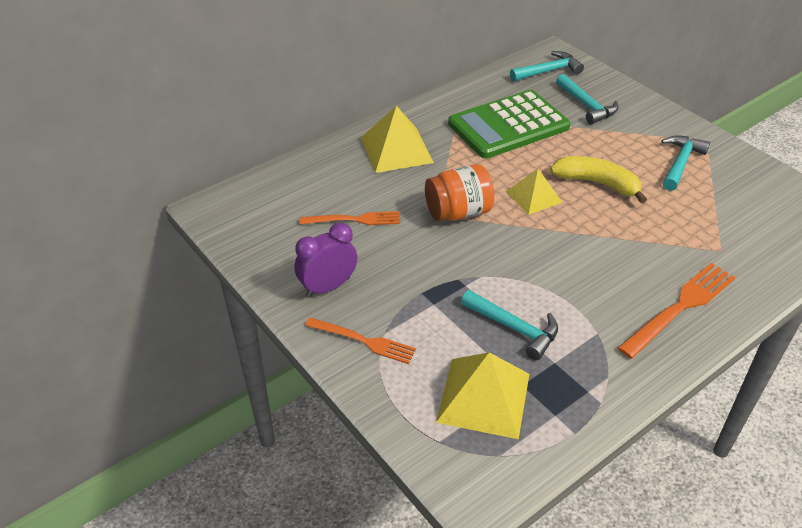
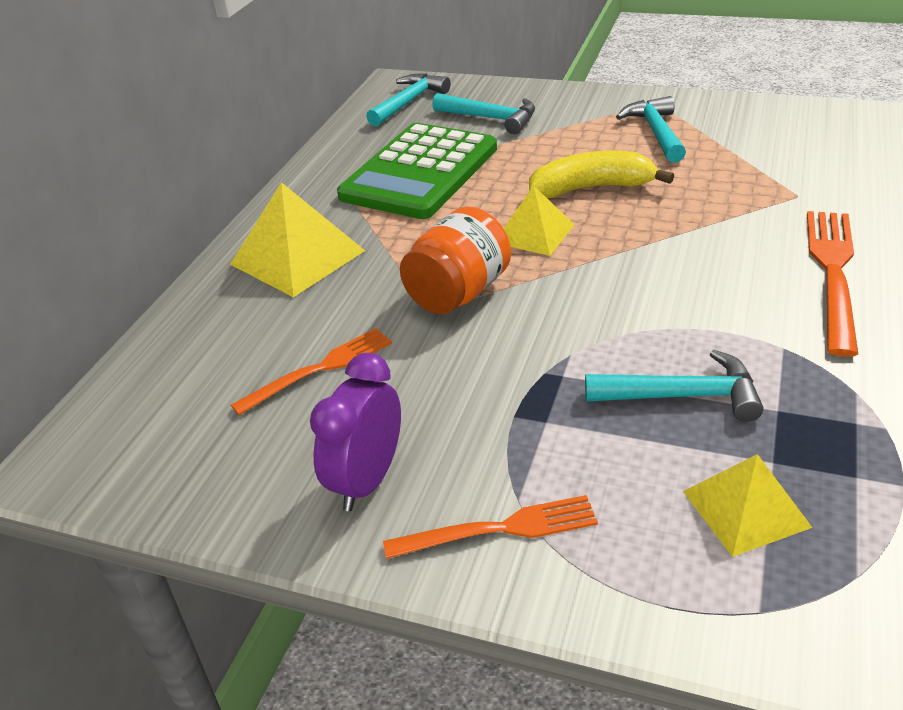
camera: 30 degrees left, 5 degrees down
yellow pyramid [436,352,529,439] -> yellow pyramid [683,454,813,557], size x0.64

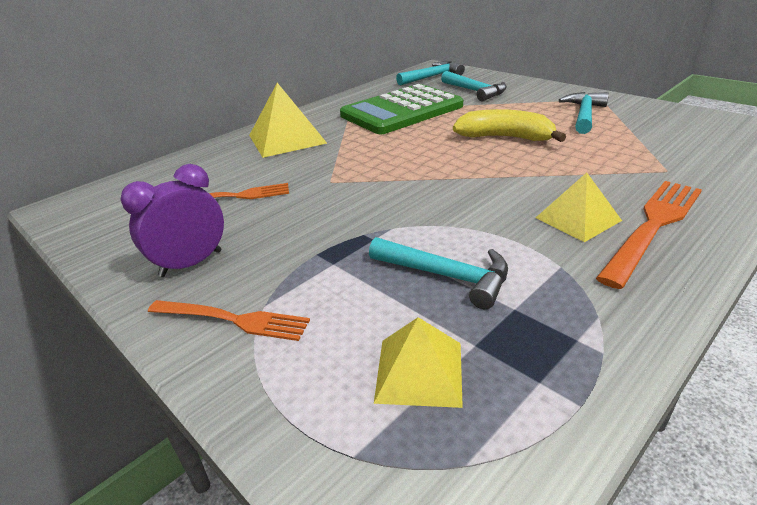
camera: 25 degrees right, 5 degrees down
orange jar [400,206,511,314] -> none
yellow pyramid [503,186,575,256] -> yellow pyramid moved to [536,173,622,242]

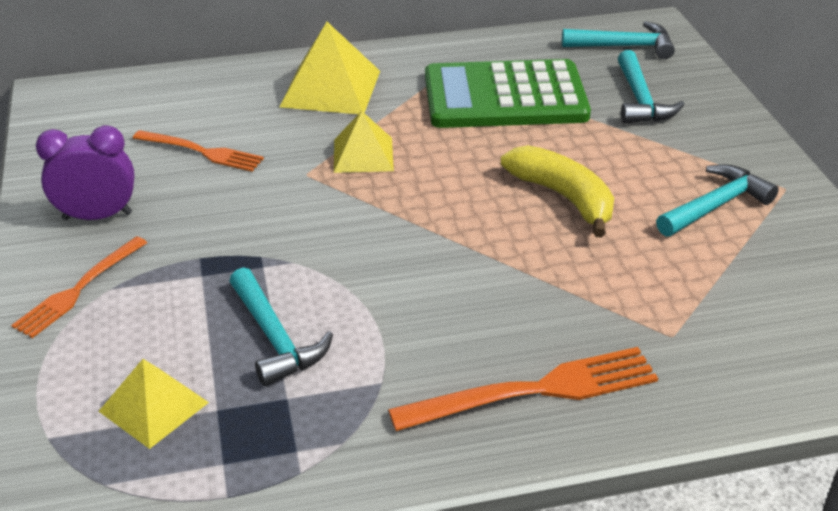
camera: 30 degrees right, 5 degrees up
orange fork [148,300,310,341] -> orange fork turned 75 degrees clockwise [11,236,147,338]
yellow pyramid [536,173,622,242] -> yellow pyramid moved to [334,111,394,173]

